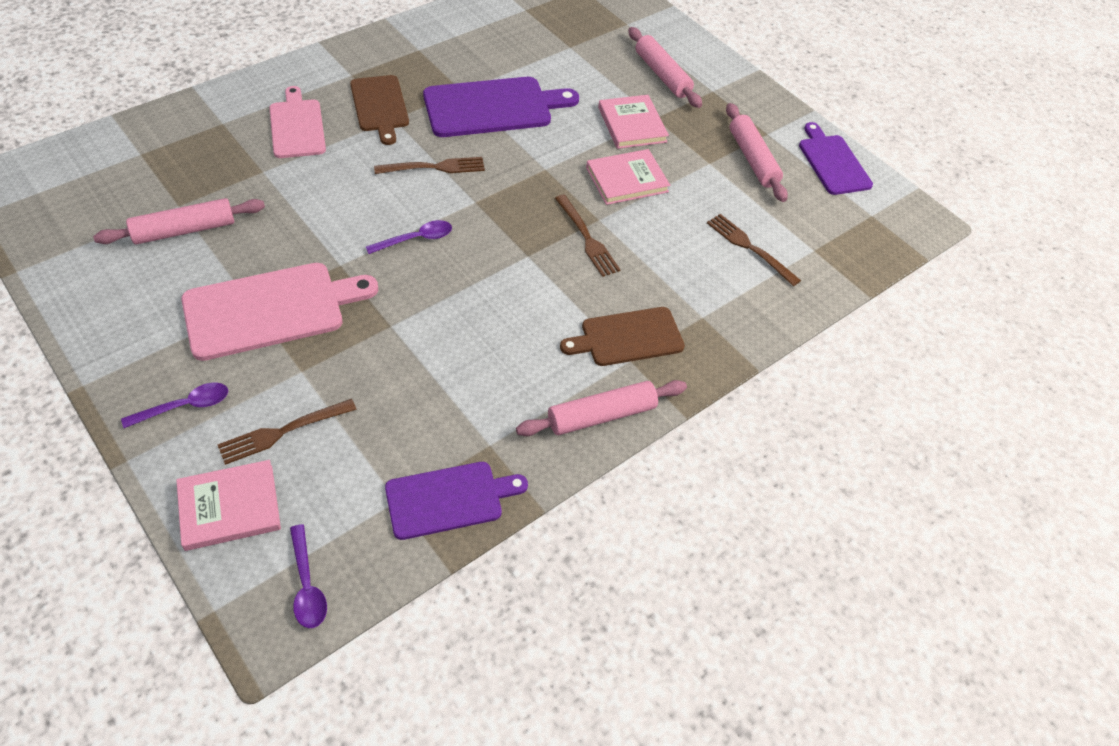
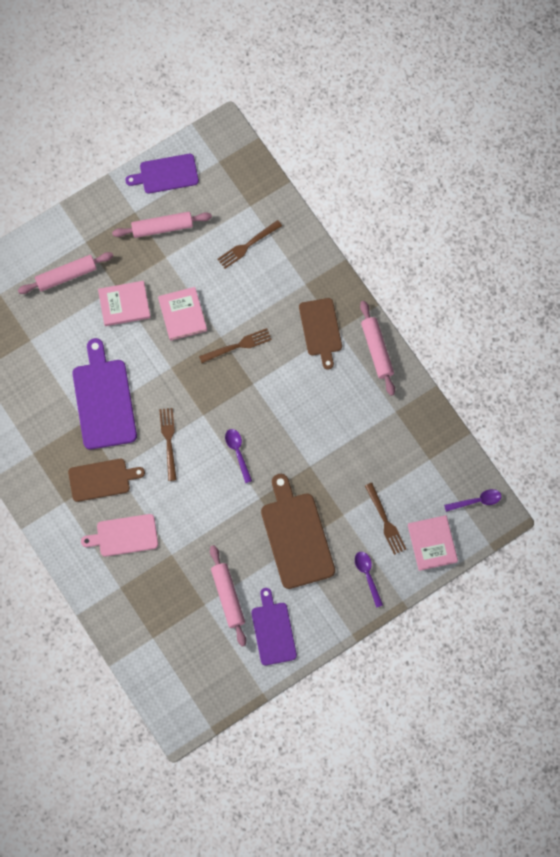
camera: 80 degrees left, 20 degrees up
pink cutting board [181,263,378,361] -> brown cutting board [261,474,335,589]
purple cutting board [385,462,528,540] -> purple cutting board moved to [251,588,297,665]

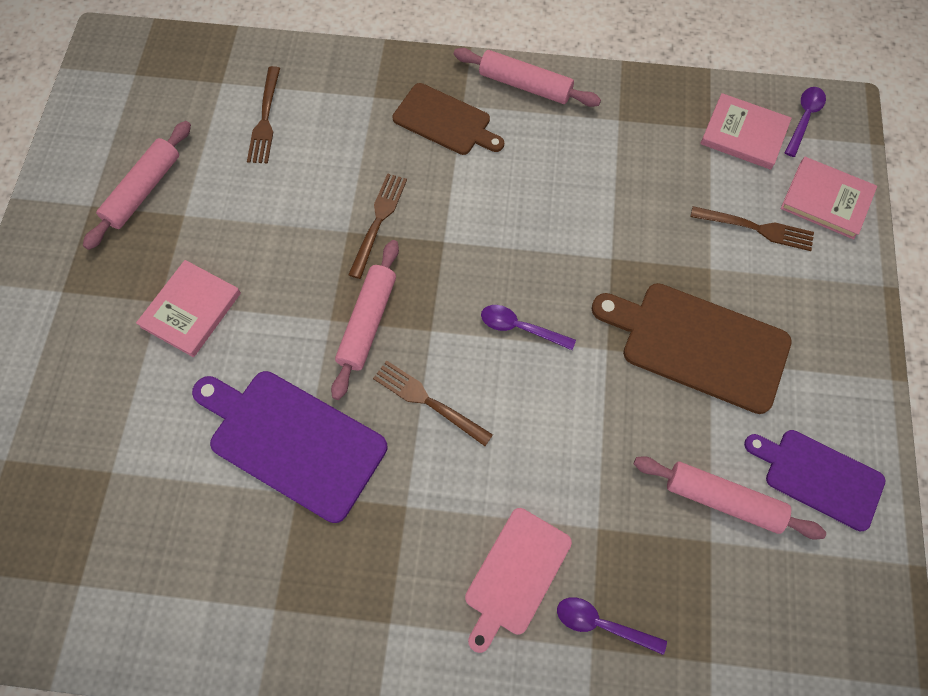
camera: 50 degrees left, 5 degrees down
pink rolling pin [18,252,113,294] -> pink rolling pin moved to [331,240,399,400]
brown cutting board [68,459,145,502] -> none
purple cutting board [125,154,199,194] -> none
pink book [158,287,207,341] -> pink book moved to [700,93,792,170]
purple spoon [355,552,383,608] -> purple spoon moved to [557,597,667,655]

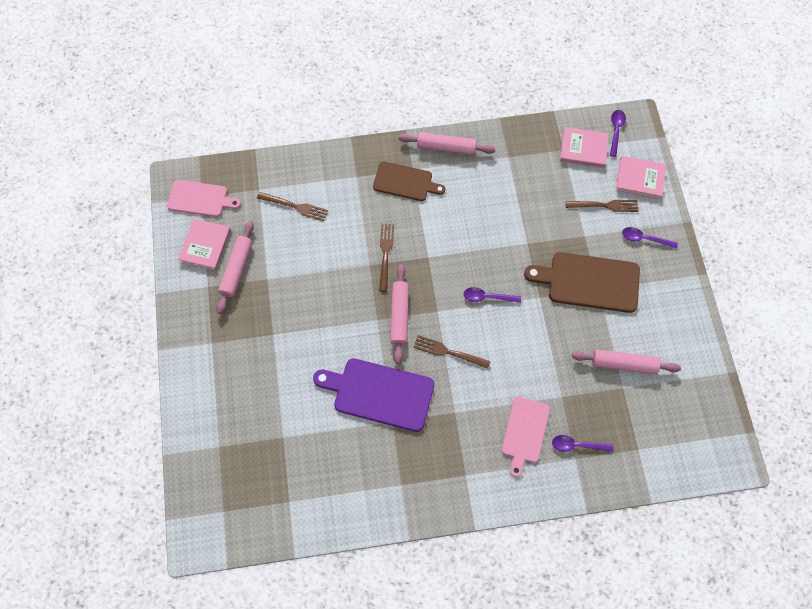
camera: 15 degrees left, 0 degrees up
pink book [136,260,241,357] -> pink book moved to [178,219,231,270]
brown fork [247,66,280,163] -> brown fork turned 60 degrees counterclockwise [257,192,328,221]
purple cutting board [744,430,886,531] -> none
none -> pink cutting board [167,180,241,217]
none -> purple spoon [622,227,678,249]

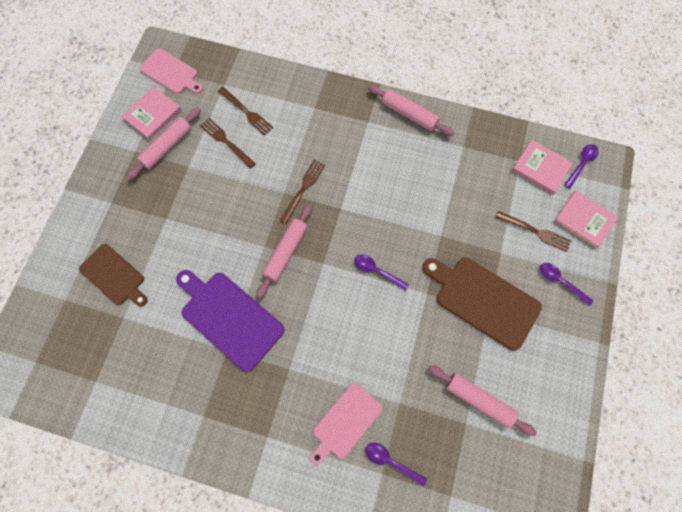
camera: 25 degrees right, 5 degrees up
brown cutting board [373,161,445,201] -> brown cutting board moved to [79,244,148,307]
brown fork [413,335,491,369] -> brown fork moved to [200,118,256,168]

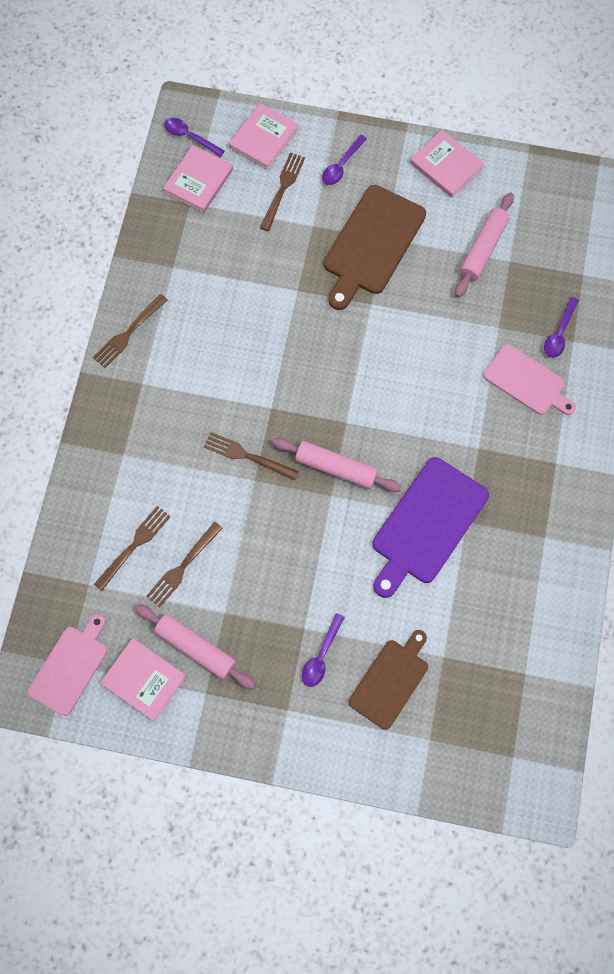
camera: 95 degrees left, 0 degrees up
purple spoon [354,254,409,291] -> purple spoon moved to [302,613,345,687]
pink rolling pin [368,85,454,136] -> brown fork [93,294,168,368]
none -> pink book [410,130,484,198]

